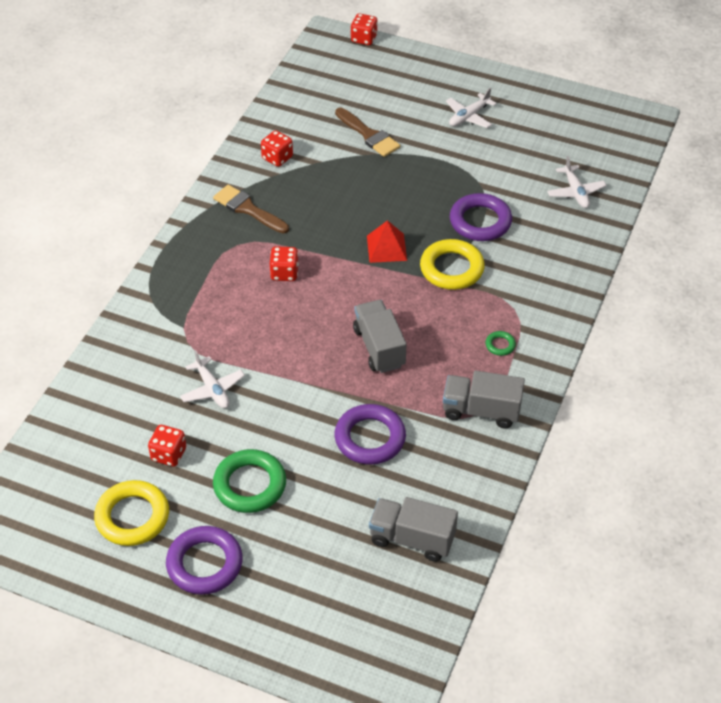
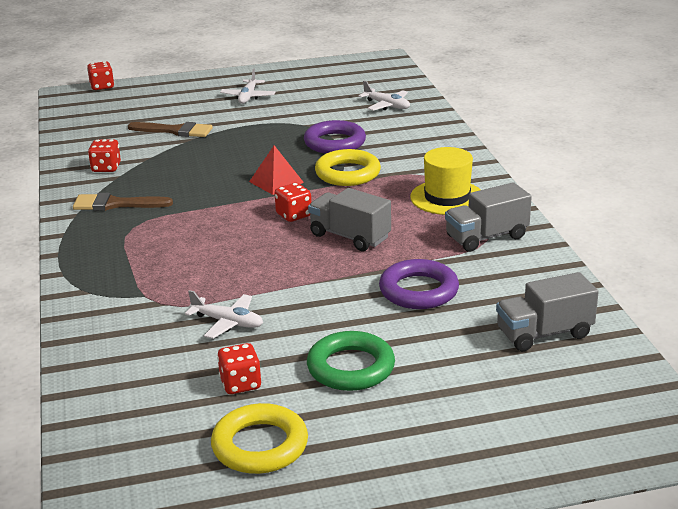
camera: 35 degrees left, 20 degrees down
purple ring [166,526,243,595] -> none
red dice [270,246,299,281] -> red dice moved to [275,183,311,222]
green ring [485,331,516,356] -> yellow hat [410,147,481,215]

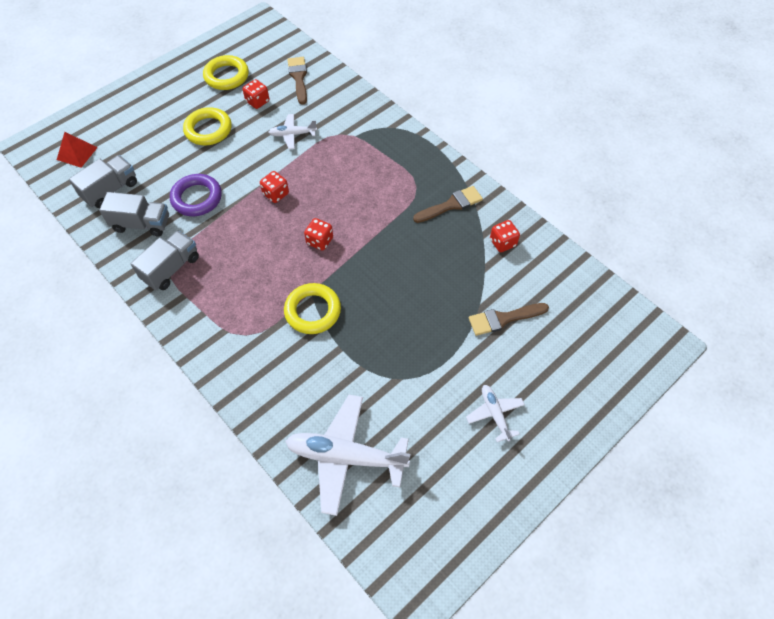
camera: 150 degrees right, 30 degrees up
red dice [87,61,114,90] -> red dice moved to [260,171,289,203]
red pyramid [249,145,304,195] -> red pyramid moved to [57,132,98,168]
purple ring [304,120,366,154] -> none
green ring [307,331,395,391] -> yellow ring [183,107,232,145]
grey truck [308,188,391,251] -> grey truck moved to [99,192,169,237]
white plane [358,81,410,111] -> white plane [285,395,411,516], size x1.94
yellow hat [410,147,481,215] -> none
none -> brown brush [287,57,307,105]

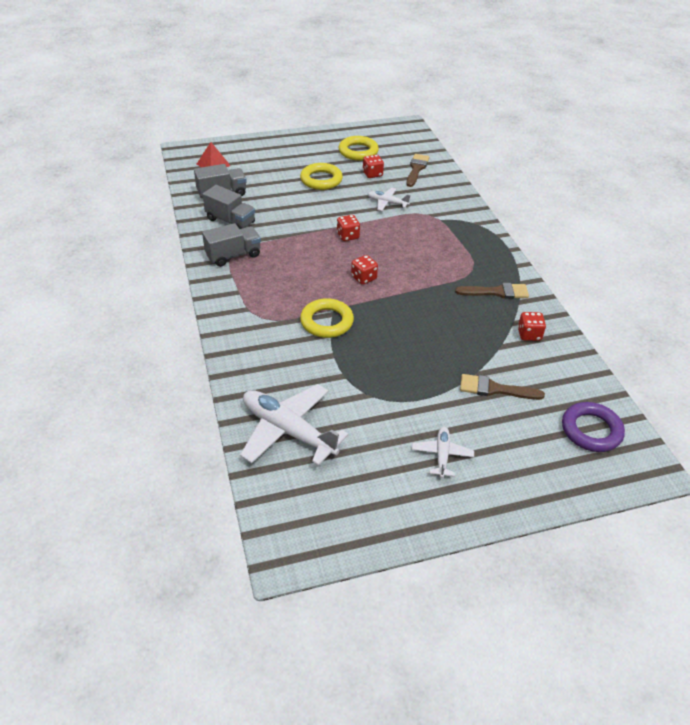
camera: 25 degrees right, 15 degrees down
purple ring [170,174,222,216] -> purple ring moved to [562,402,625,452]

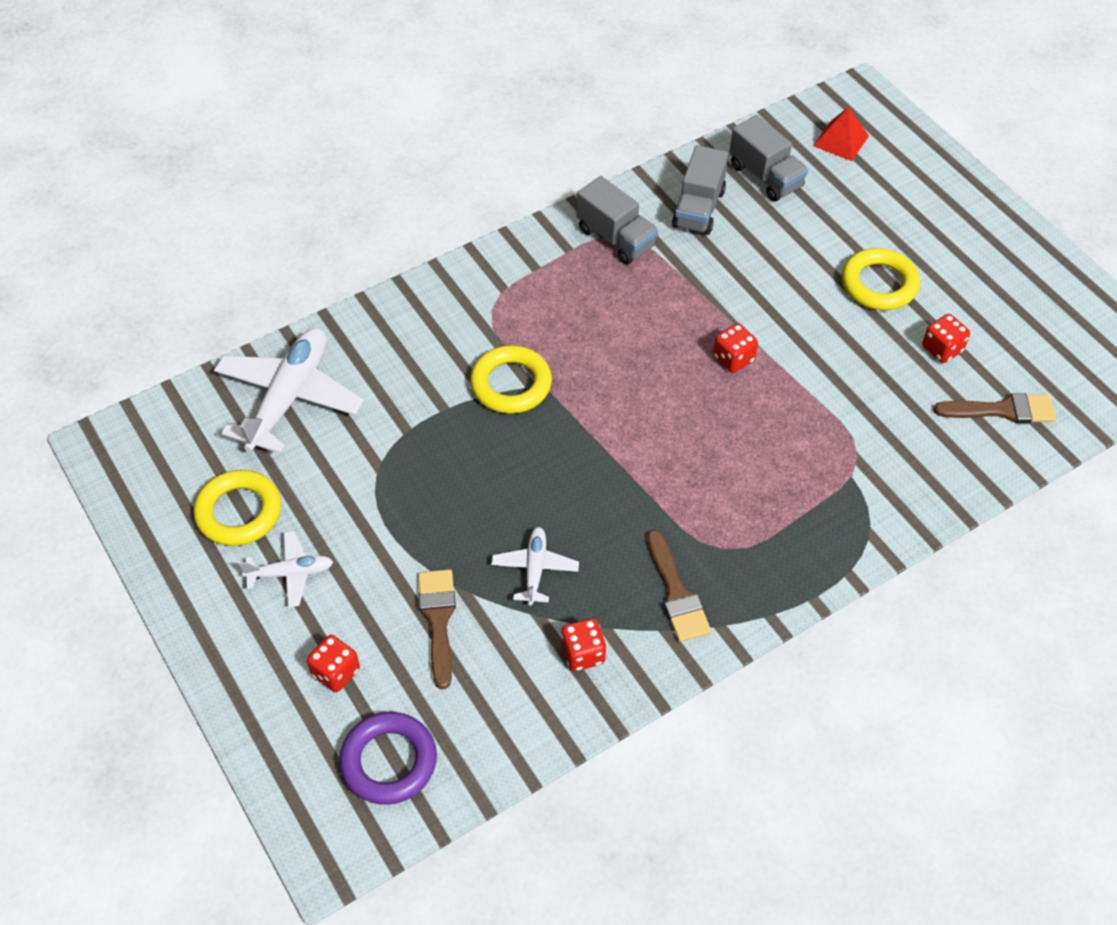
camera: 75 degrees right, 10 degrees up
yellow ring [339,136,379,161] -> yellow ring moved to [193,470,281,546]
red dice [351,255,378,285] -> red dice moved to [307,635,360,692]
white plane [368,188,411,211] -> white plane moved to [491,527,579,605]

